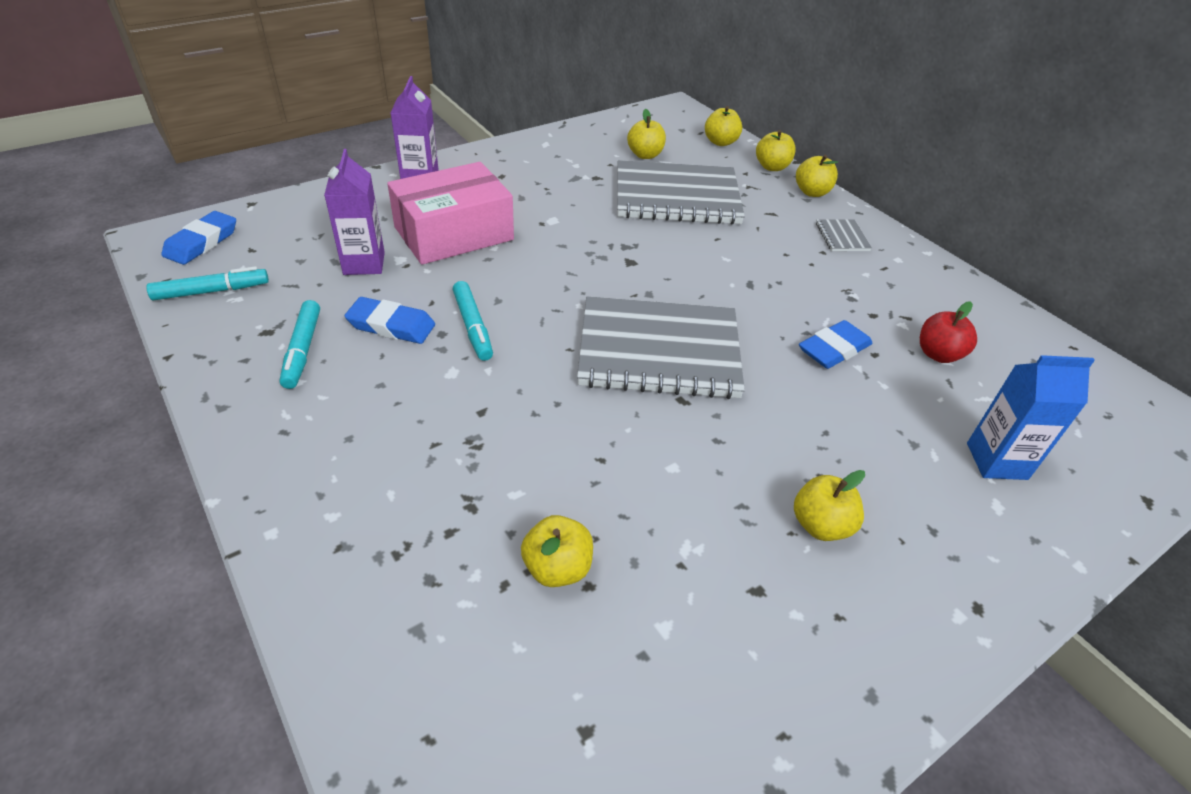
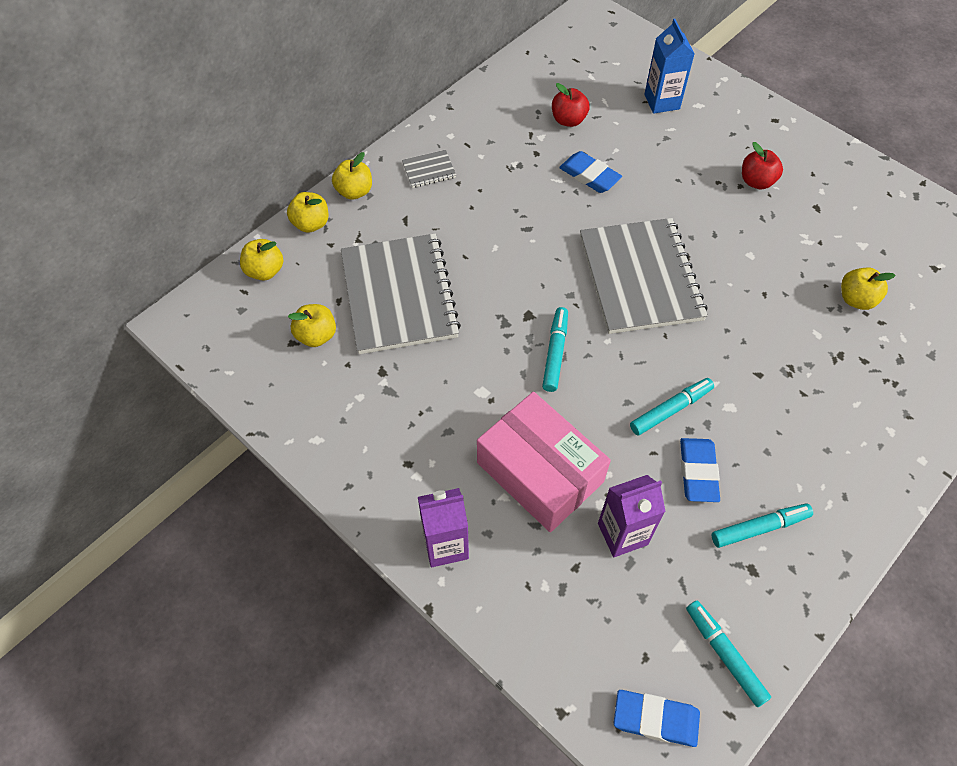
camera: 100 degrees left, 15 degrees up
yellow apple [794,470,865,541] -> red apple [742,142,783,189]
none -> turquoise marker [542,307,568,392]

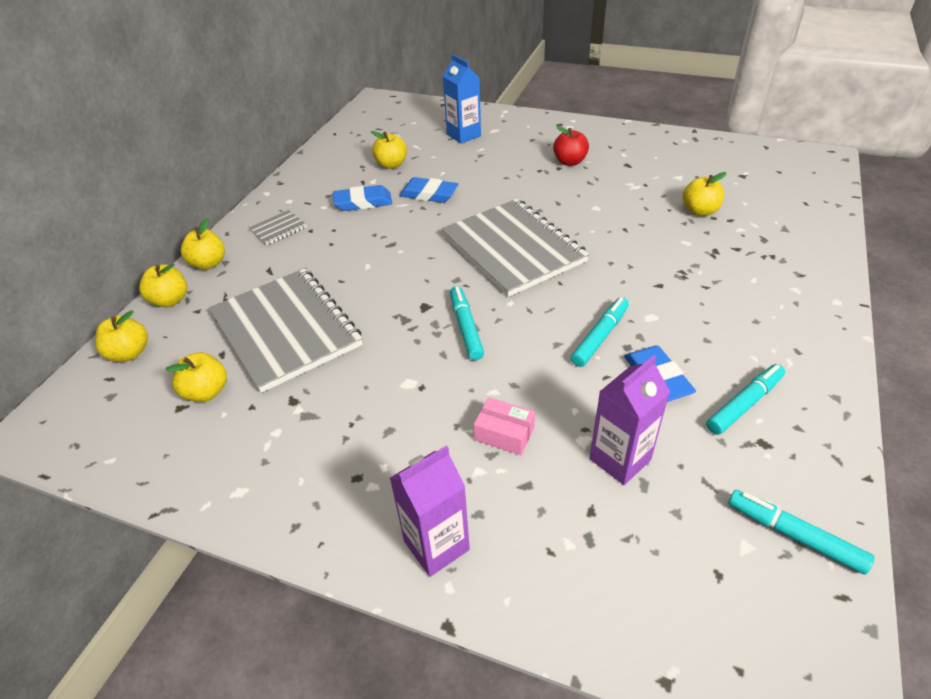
camera: 20 degrees left, 15 degrees down
pink box [477,392,611,532] -> pink box [474,397,535,455], size x0.43
red apple [552,83,590,127] -> yellow apple [371,131,407,169]
blue eraser [614,690,700,747] -> blue eraser moved to [333,185,392,211]

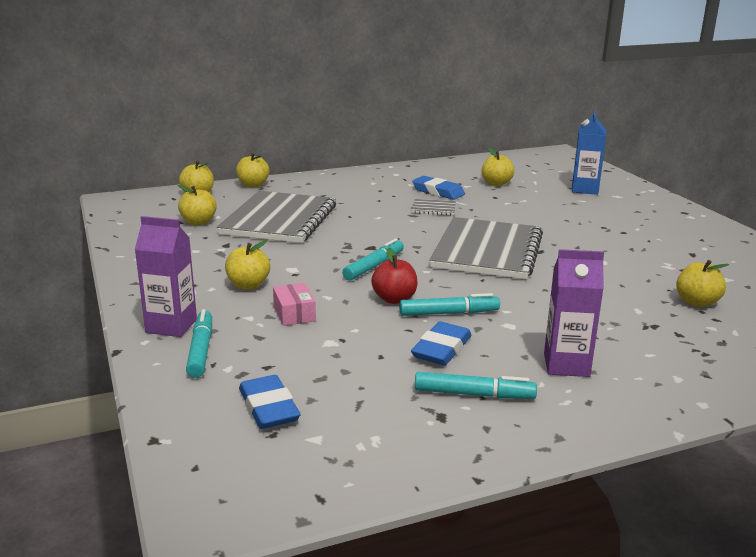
camera: 45 degrees right, 20 degrees down
yellow apple [181,218,225,270] -> yellow apple moved to [225,240,270,290]
grey notebook [249,210,307,245] -> grey notebook moved to [412,199,456,216]
blue eraser [399,177,458,203] -> blue eraser moved to [239,375,301,429]
red apple [553,125,589,166] -> red apple moved to [371,248,418,304]
purple carton [589,355,670,485] -> purple carton moved to [544,249,604,377]
turquoise marker [728,490,875,575] -> turquoise marker moved to [186,309,212,378]

